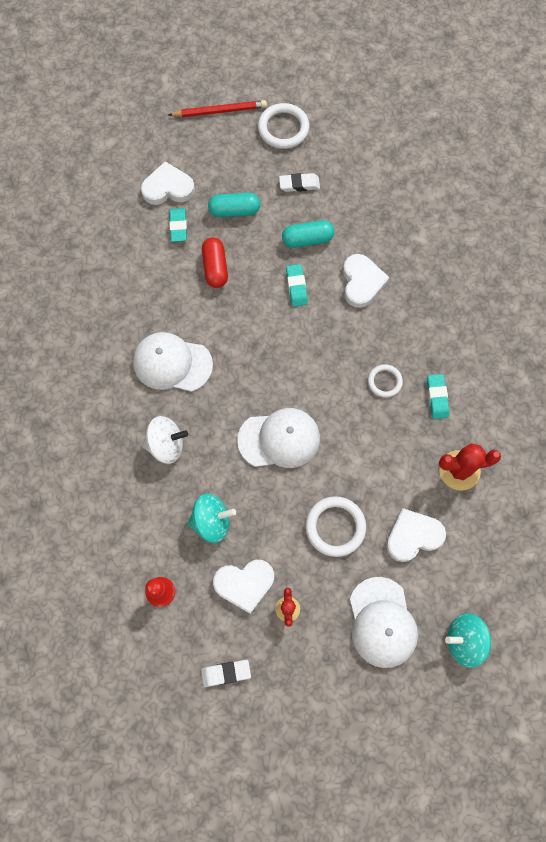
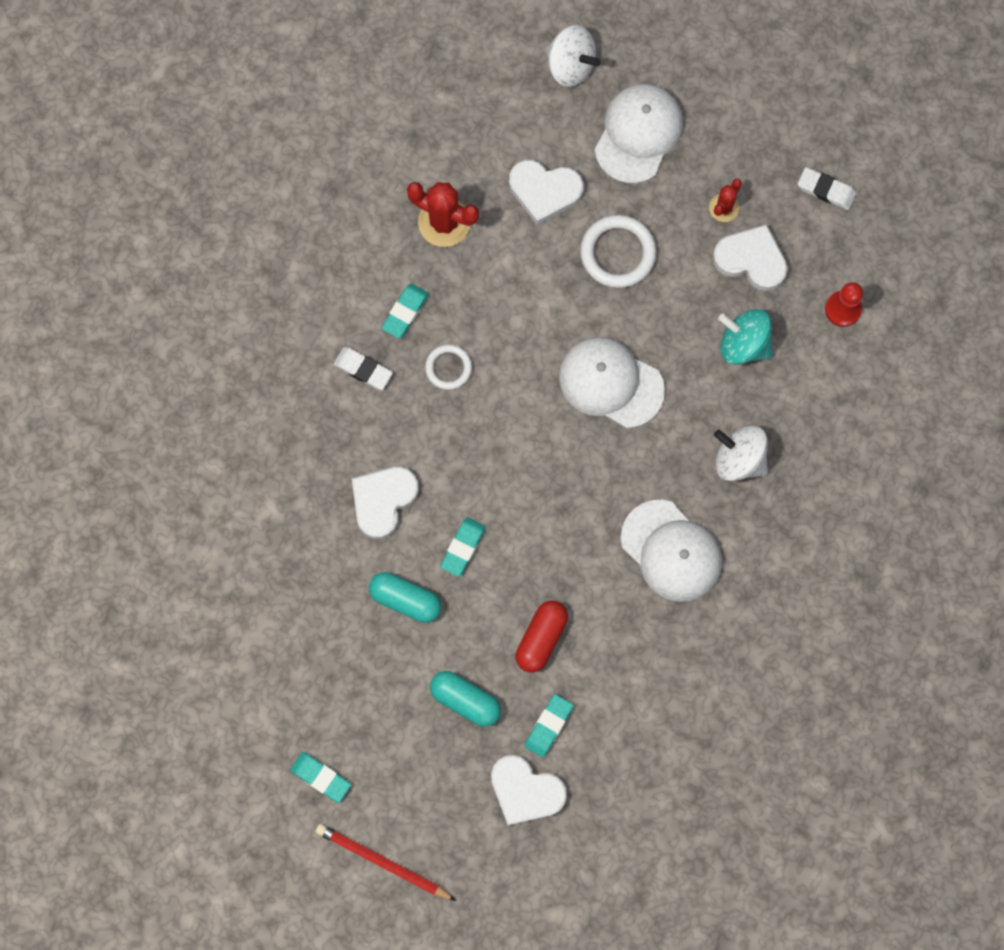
camera: 145 degrees left, 5 degrees up
white ring [258,103,310,149] -> turquoise eraser [290,752,351,803]
white eraser [279,173,320,192] -> white eraser moved to [333,347,393,390]
turquoise spinning top [445,613,491,668] -> white spinning top [545,25,601,87]

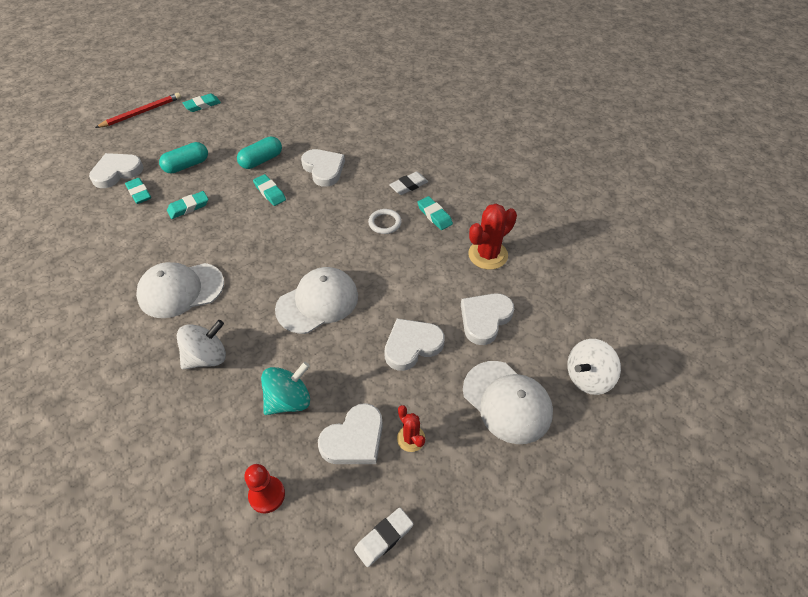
camera: 115 degrees right, 25 degrees down
red capsule [516,601,568,673] -> turquoise eraser [167,191,208,219]
white ring [580,215,656,288] -> white heart [384,318,445,371]

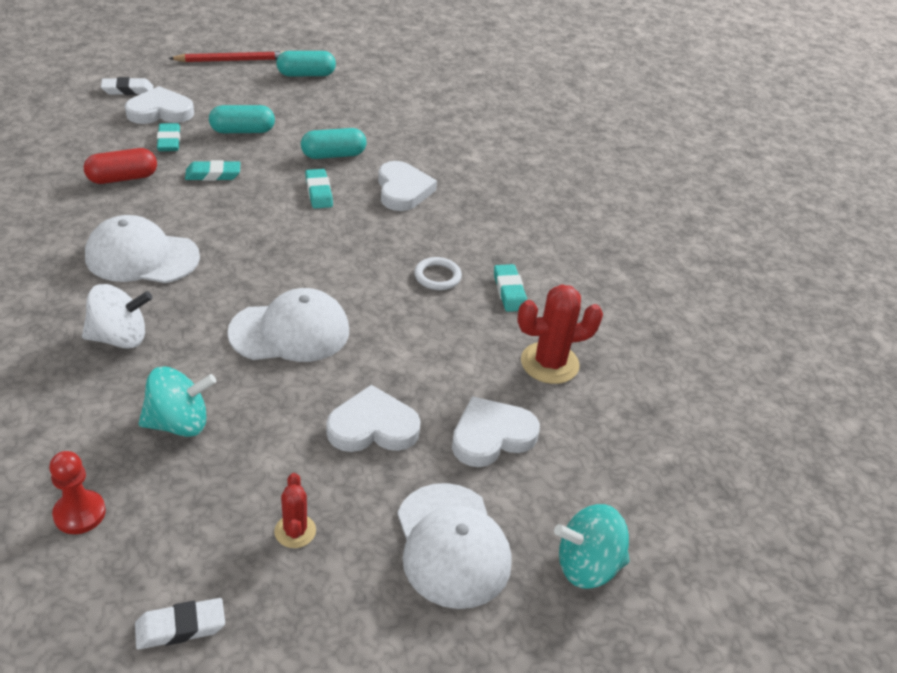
camera: 20 degrees right, 10 degrees down
turquoise eraser [183,94,221,112] -> turquoise capsule [276,51,336,77]
white heart [318,403,383,464] -> none
white eraser [389,172,428,195] -> white eraser moved to [101,77,153,95]
white spinning top [567,339,621,395] -> turquoise spinning top [554,504,629,589]
none -> red capsule [84,148,157,184]

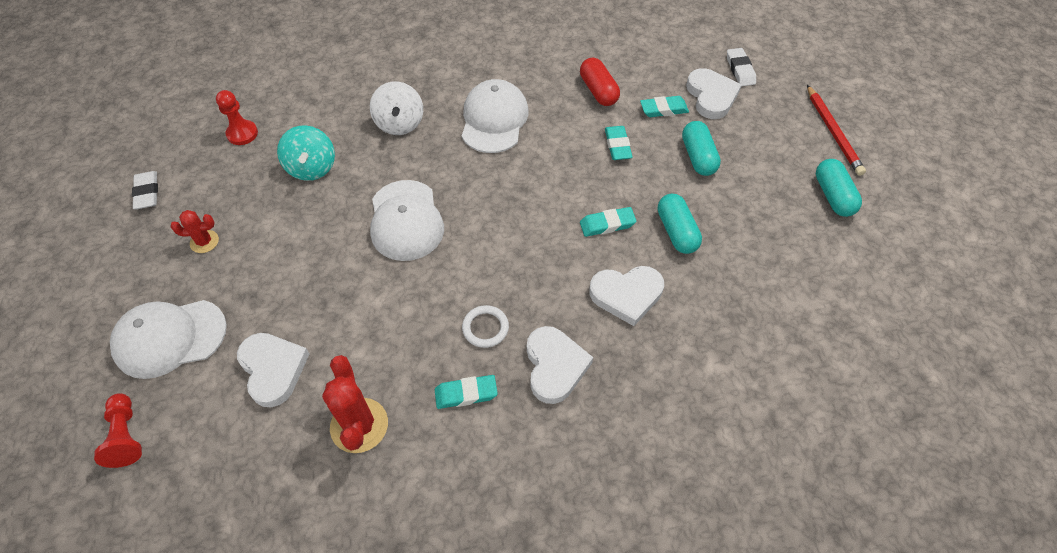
camera: 95 degrees right, 15 degrees up
white heart [326,385,421,452] -> white heart moved to [527,326,593,404]
turquoise spinning top [554,504,629,589] -> red pawn [94,393,142,468]

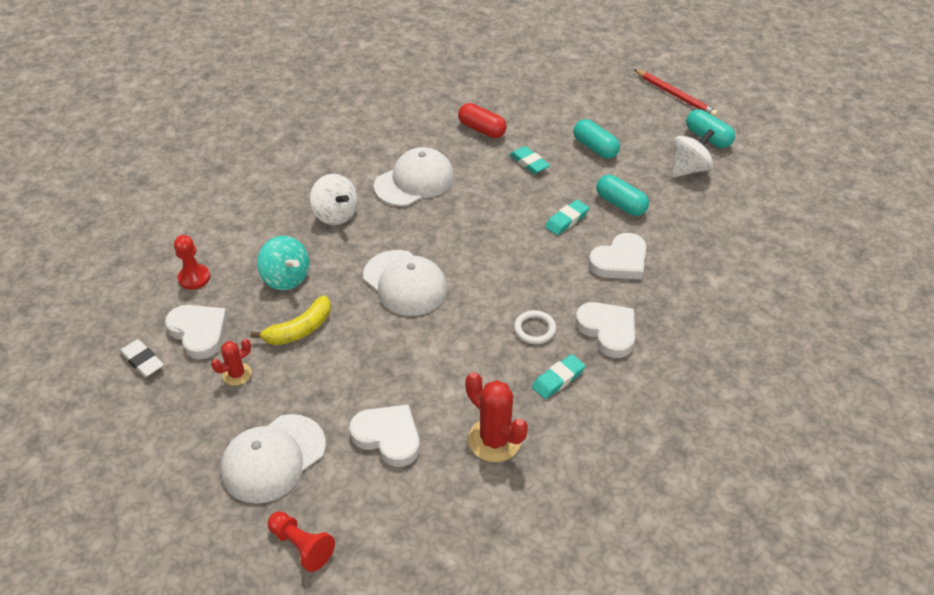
camera: 30 degrees left, 10 degrees down
white cap [462,79,528,153] -> white cap turned 75 degrees clockwise [374,147,454,206]
turquoise eraser [640,96,689,117] -> none
white heart [686,68,742,119] -> white heart moved to [165,305,228,359]
white eraser [727,48,756,86] -> none
none -> yellow banana [250,296,331,345]
none -> white spinning top [672,129,715,178]

